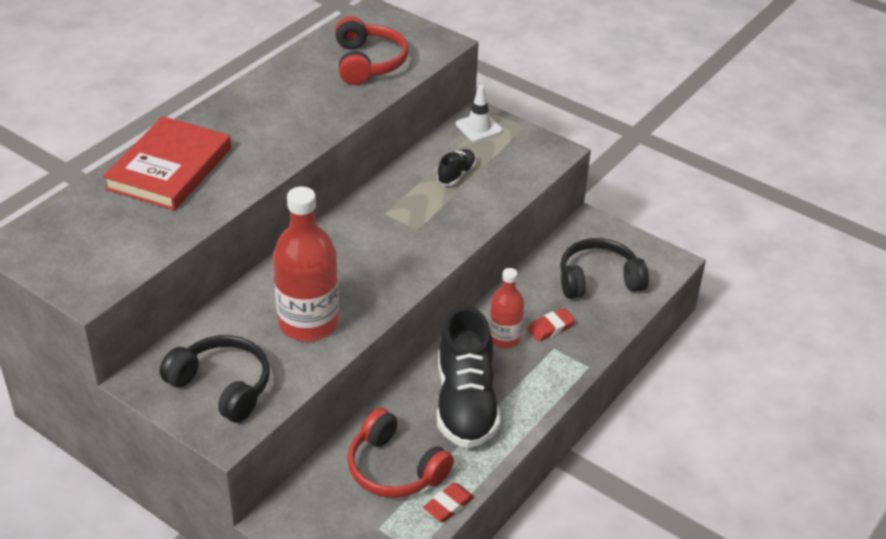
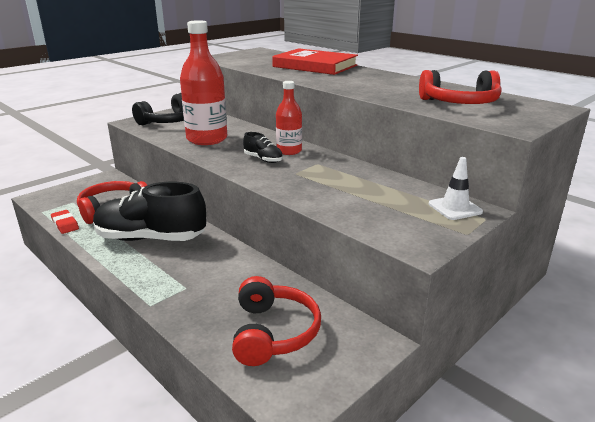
camera: 100 degrees right, 15 degrees down
black shoe [437,149,476,185] -> black shoe moved to [243,132,283,163]
red bottle [489,268,524,348] -> red bottle moved to [276,81,302,155]
red eraser [527,308,575,342] -> none
black headphones [560,238,649,299] -> red headphones [232,276,321,366]

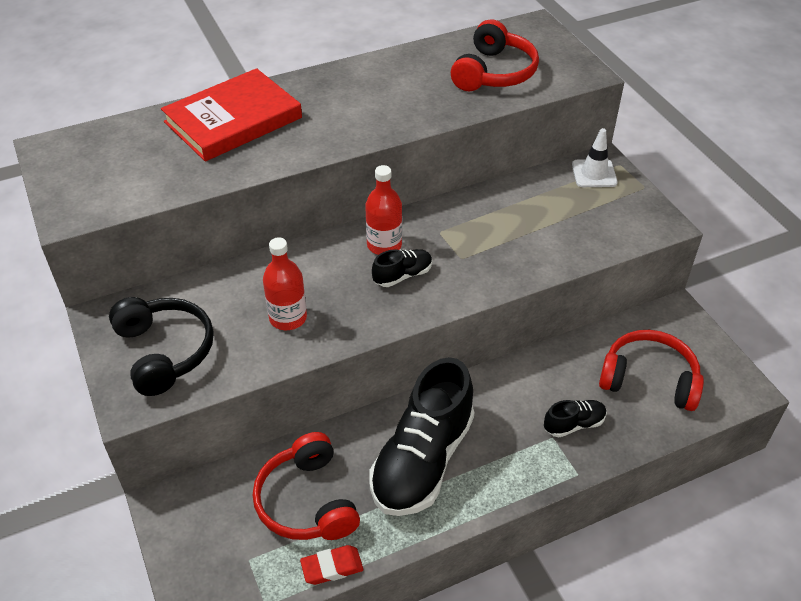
camera: 70 degrees left, 20 degrees up
red bottle [180,20,227,145] -> red bottle [263,237,307,330], size x0.58
none -> black shoe [544,400,607,438]

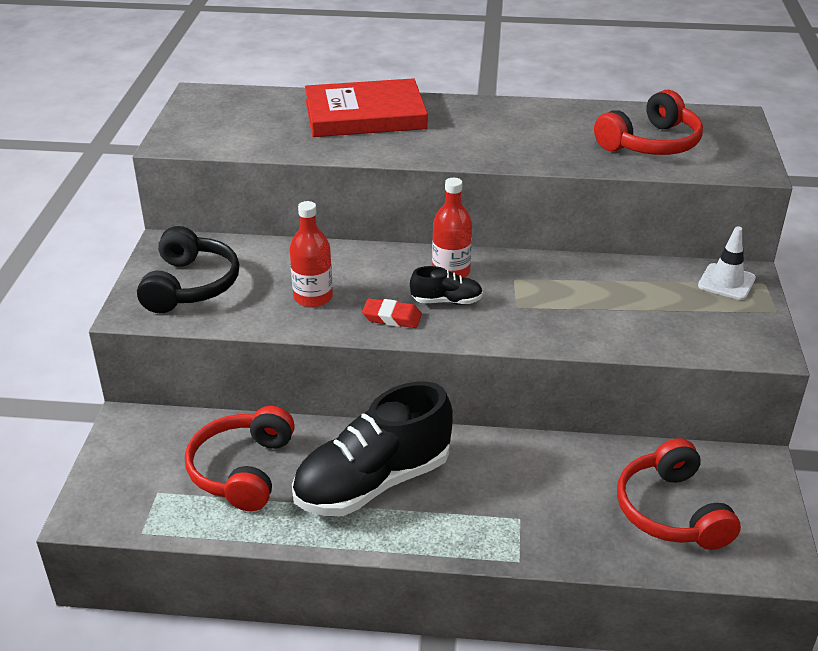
camera: 30 degrees right, 10 degrees down
red eraser [300,545,363,585] -> red eraser moved to [362,298,422,328]
black shoe [544,400,607,438] -> none
red headphones [599,330,704,411] -> red headphones turned 150 degrees counterclockwise [617,438,741,550]

